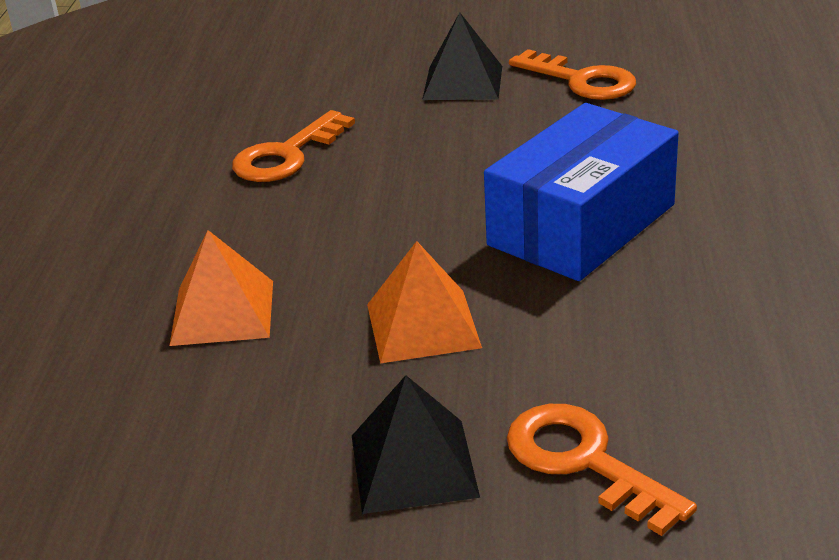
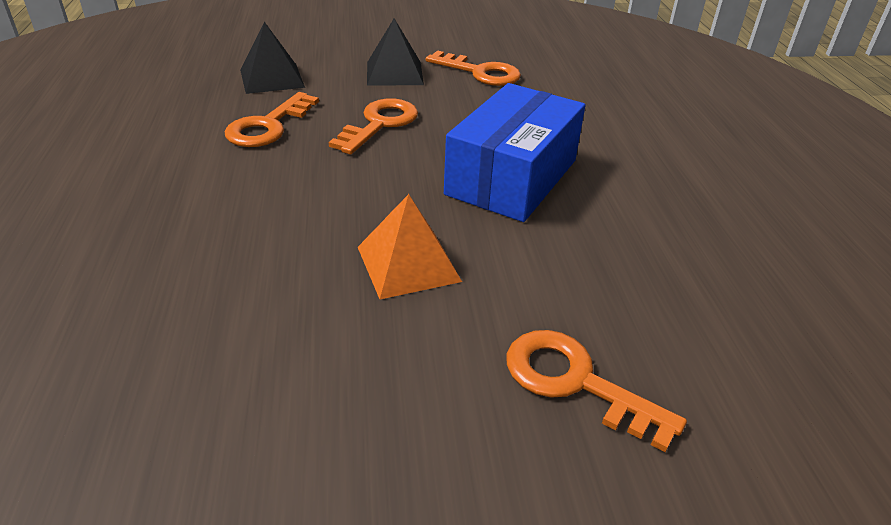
camera: 15 degrees left, 5 degrees up
orange pyramid [169,230,273,346] -> none
black pyramid [352,375,480,514] -> black pyramid moved to [240,22,305,94]
none -> orange key [329,98,418,154]

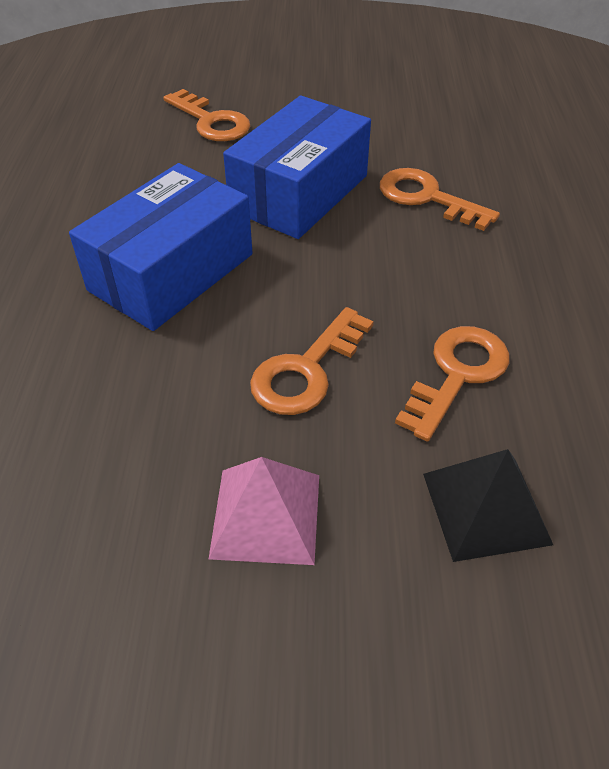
camera: 170 degrees left, 10 degrees up
orange pyramid [358,194,462,299] -> blue box [223,95,371,239]
black pyramid [367,19,424,85] -> pink pyramid [209,457,319,565]
orange key [426,50,521,86] -> orange key moved to [380,168,500,231]

